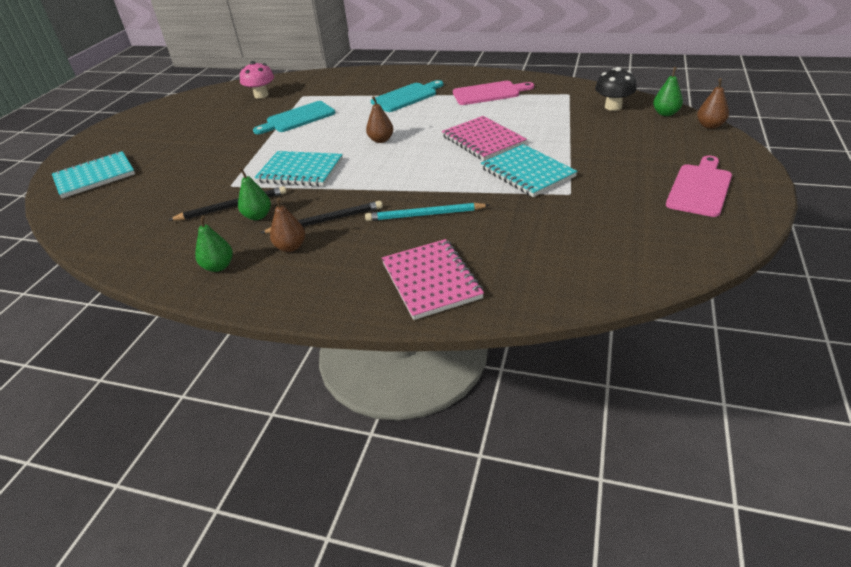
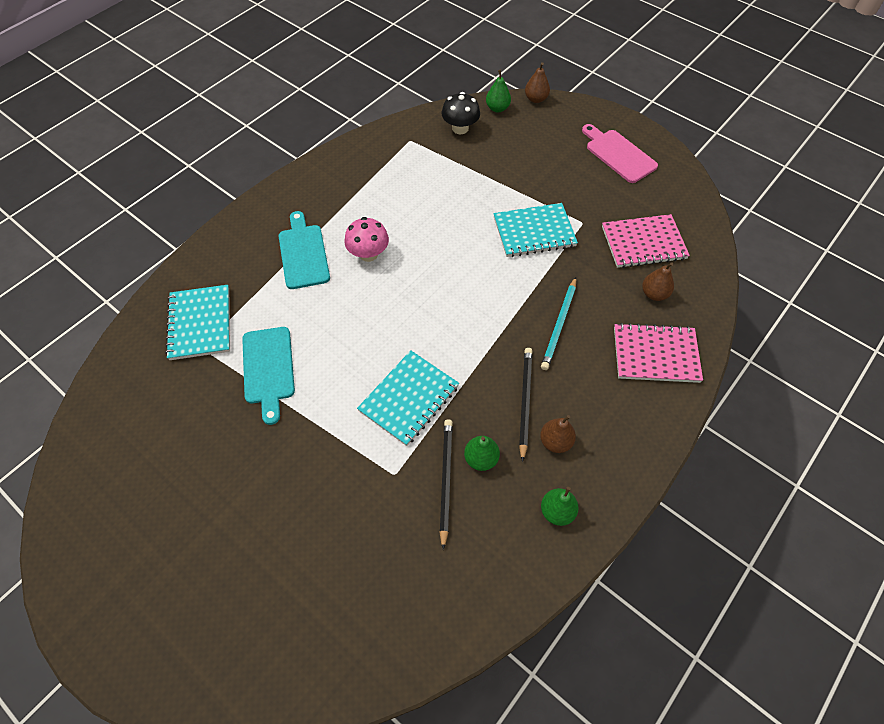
camera: 70 degrees left, 20 degrees up
turquoise notebook [52,151,135,198] -> turquoise notebook moved to [165,285,230,360]
pink mushroom [240,61,274,99] -> pink mushroom moved to [344,217,389,262]
brown pear [366,96,393,143] -> brown pear moved to [642,262,674,301]
pink notebook [442,116,527,161] -> pink notebook moved to [602,214,690,268]
pink cutting board [453,81,534,105] -> none

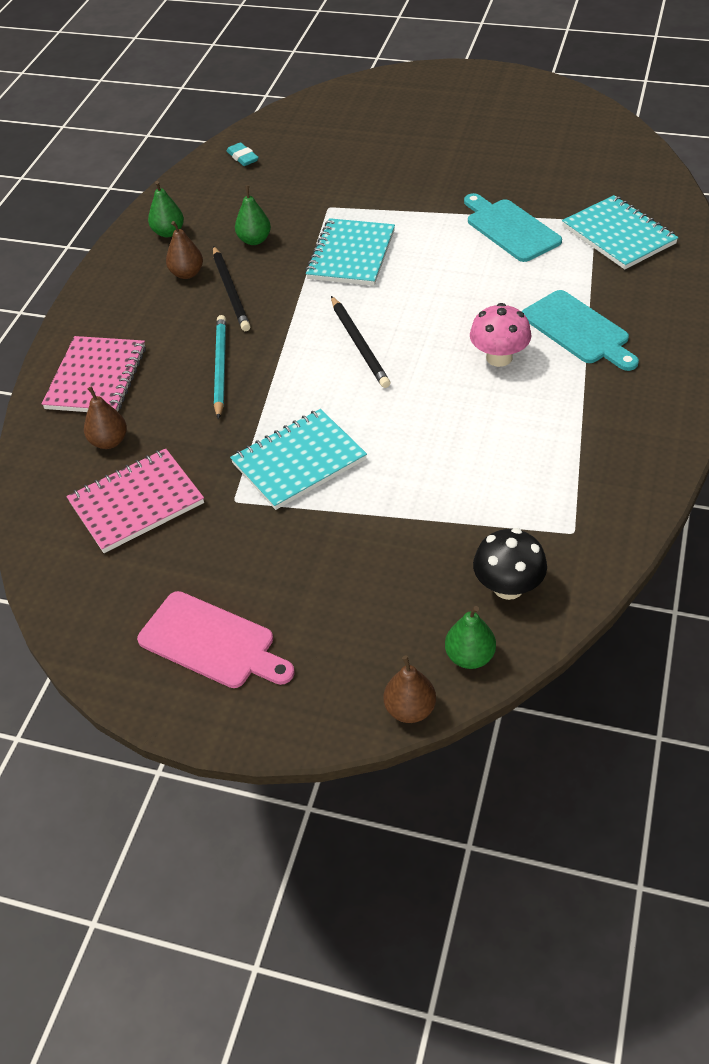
camera: 160 degrees right, 10 degrees down
black pencil [439,419,453,550] -> black pencil moved to [331,296,390,388]
pink notebook [614,323,703,383] -> pink notebook turned 60 degrees counterclockwise [42,336,146,412]
none -> turquoise eraser [226,142,259,166]

